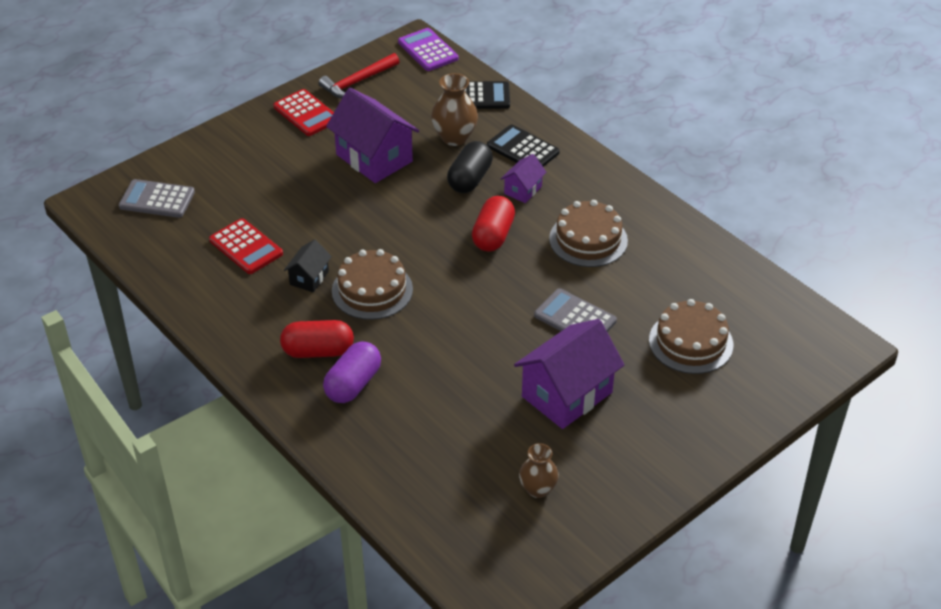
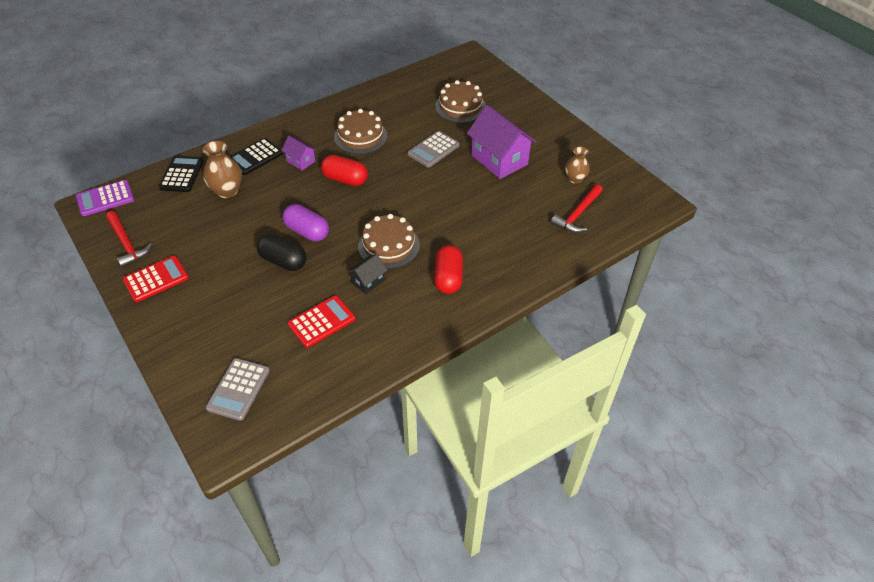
camera: 85 degrees left, 5 degrees up
black house [284,239,332,292] -> black house turned 75 degrees counterclockwise [347,254,388,294]
purple capsule [323,342,381,403] -> purple capsule moved to [282,204,329,241]
purple house [326,88,419,183] -> none
black capsule [447,141,493,193] -> black capsule moved to [256,234,307,271]
none -> red hammer [551,184,603,233]

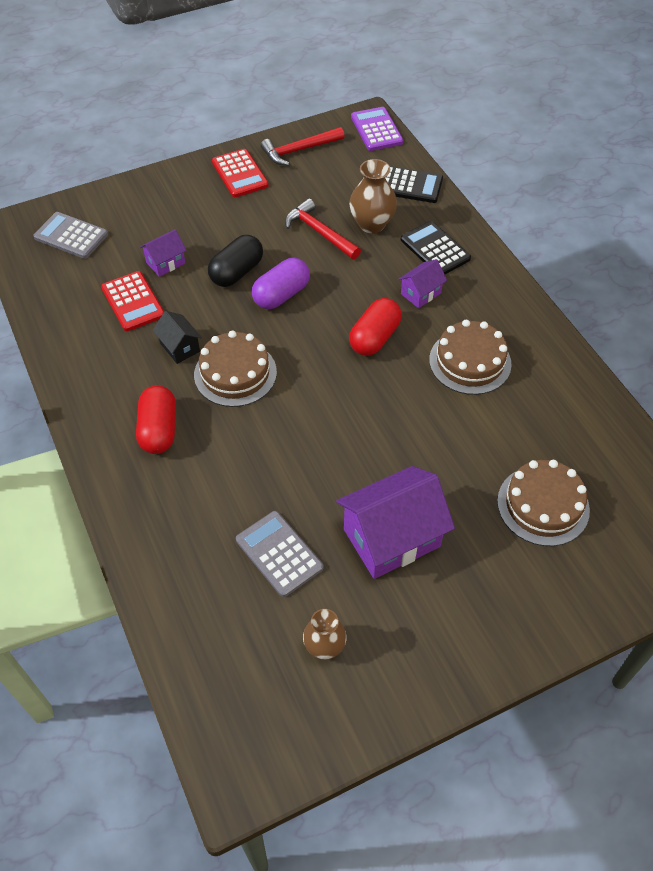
camera: 100 degrees right, 5 degrees up
grey calculator [407,131,460,168] -> grey calculator moved to [236,511,323,597]
red capsule [434,245,463,294] -> red capsule turned 75 degrees clockwise [136,385,176,454]
red hammer [551,184,603,233] -> red hammer moved to [285,198,361,259]
none -> purple house [140,229,187,277]

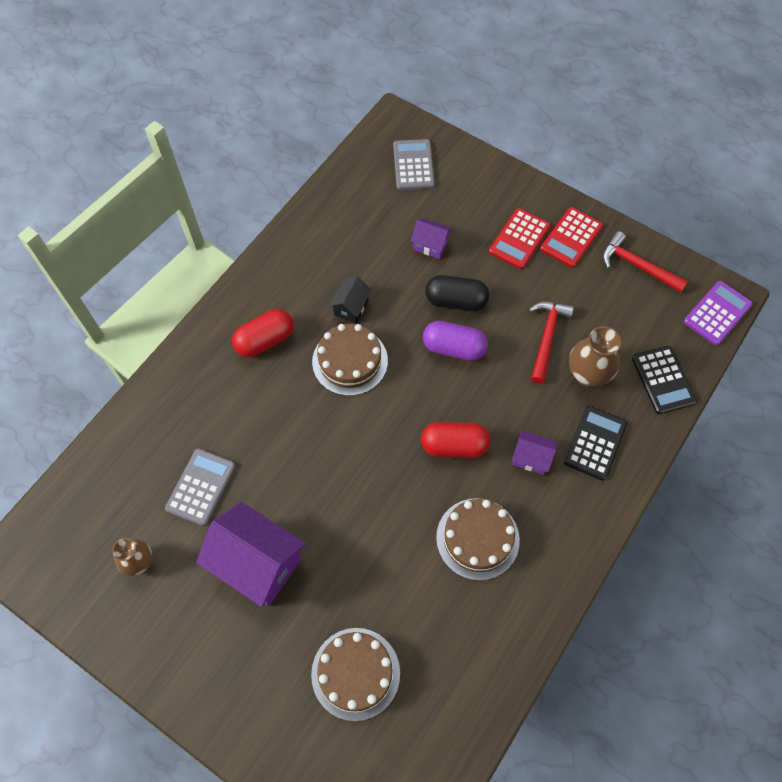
camera: 60 degrees right, 10 degrees up
red calculator [101,271,164,331] -> red calculator moved to [489,208,551,269]

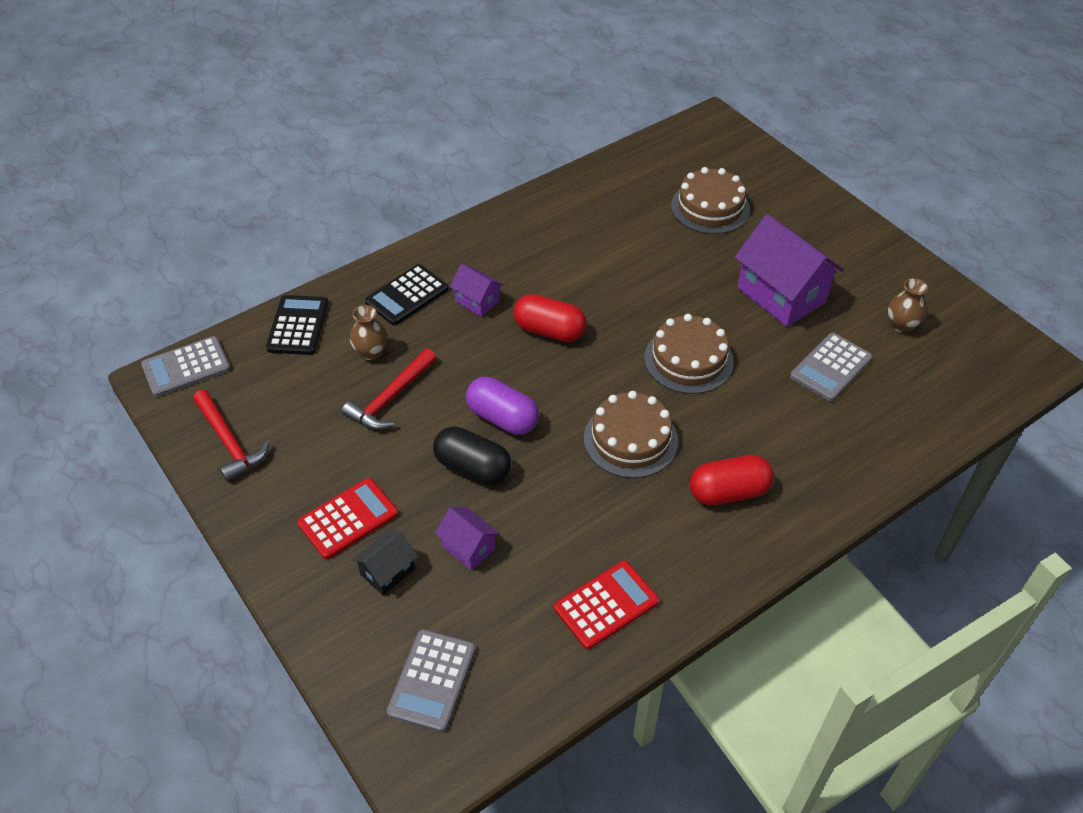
camera: 160 degrees left, 15 degrees down
black house [329,276,372,324] -> black house moved to [352,530,418,596]
brown cake [436,498,520,581] -> brown cake moved to [644,314,734,394]
red calculator [540,207,603,268] -> red calculator moved to [554,561,659,649]
brown vase [569,326,621,387] -> brown vase [350,305,388,360], size x0.66
purple calculator [684,281,753,346] -> grey calculator [141,336,230,397]

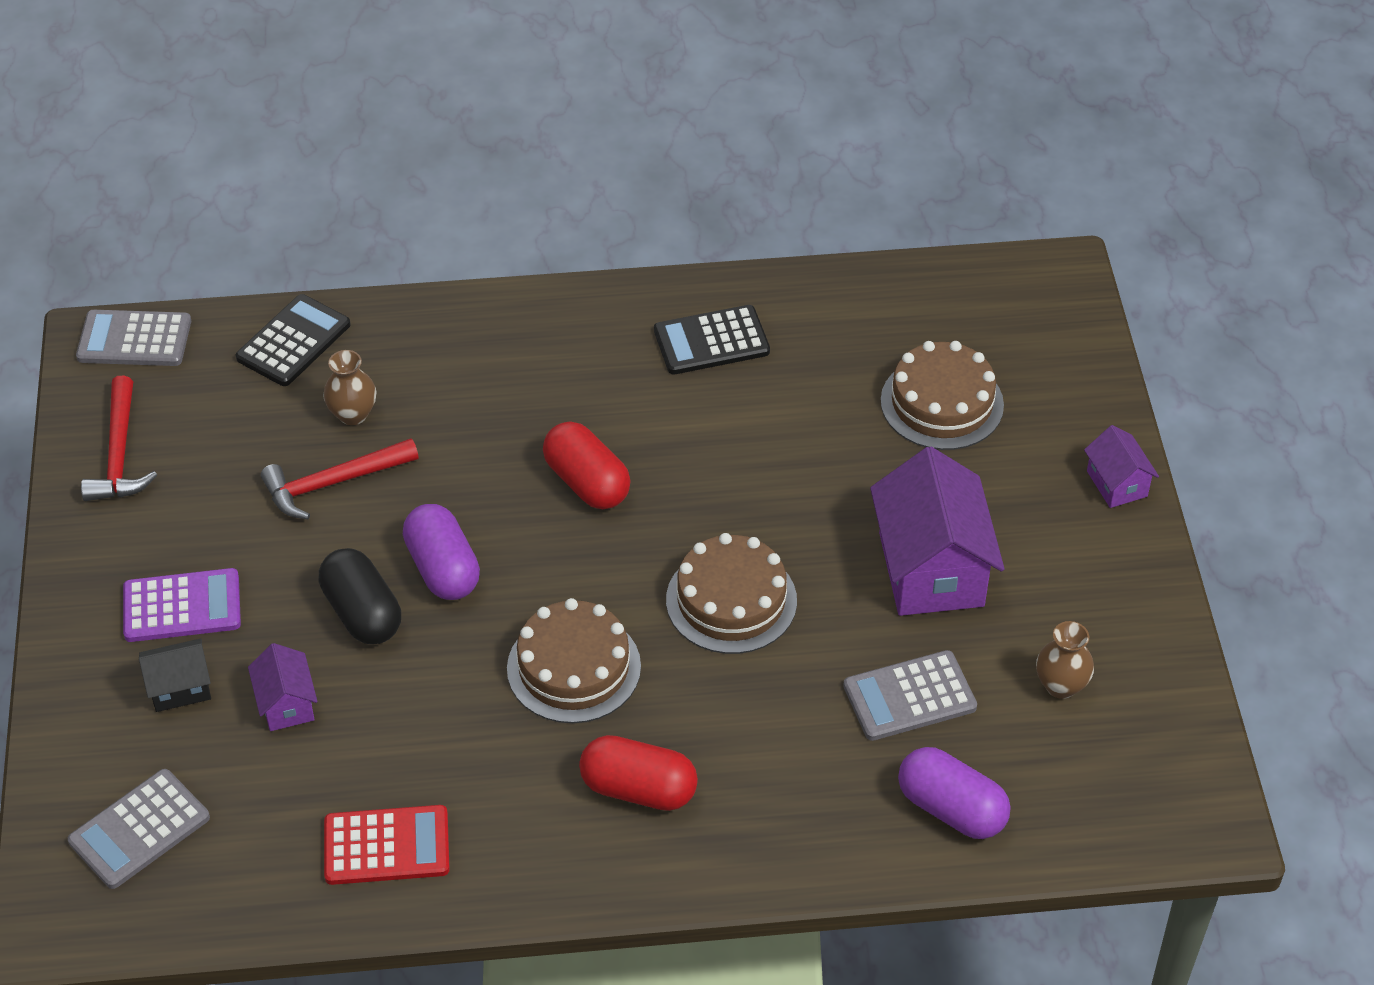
camera: 30 degrees right, 0 degrees up
red calculator [297,478,398,559] -> purple calculator [123,568,241,642]
black calculator [365,264,448,325] -> black calculator moved to [654,305,770,375]
purple house [450,264,503,317] -> purple house moved to [1084,425,1159,508]
none -> purple capsule [898,747,1011,839]

